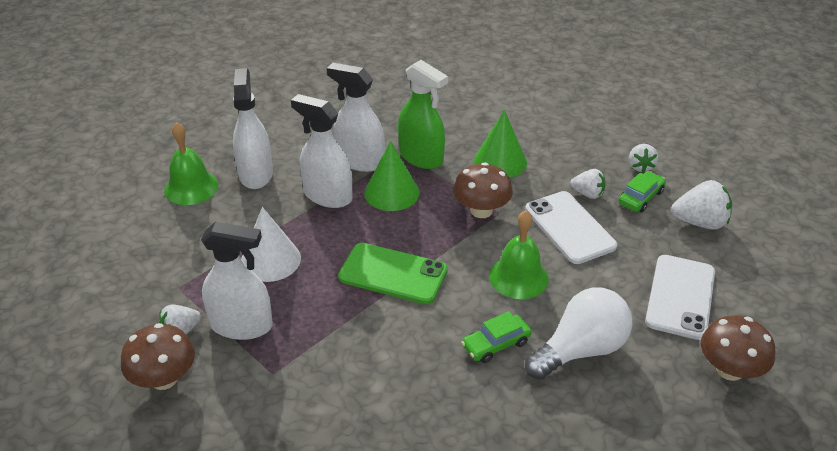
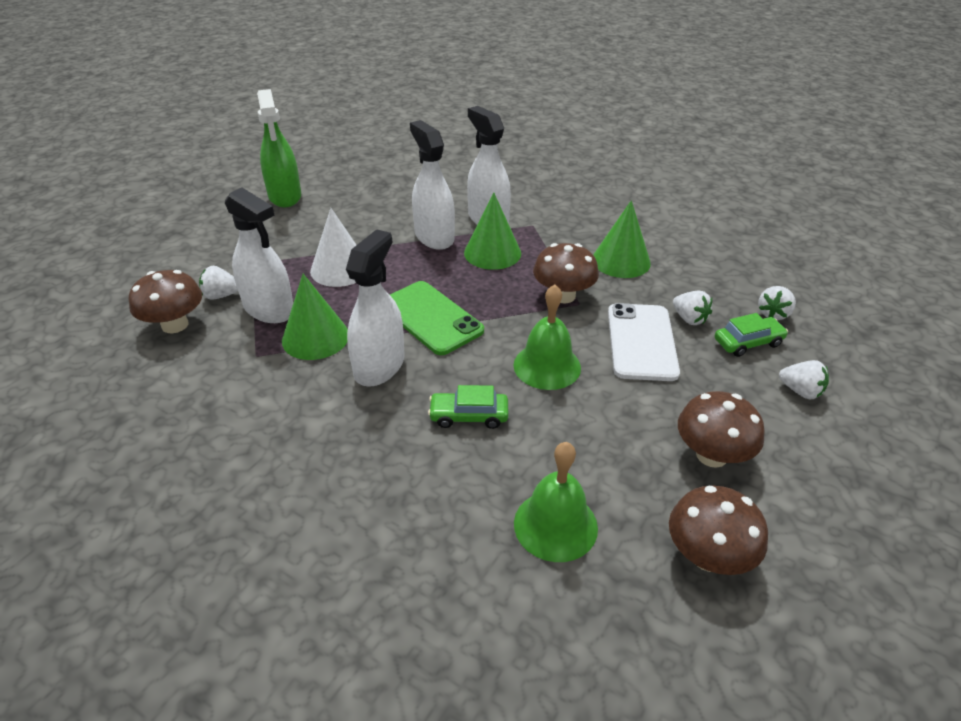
camera: 30 degrees right, 0 degrees up
green bell [164,122,218,205] -> green bell moved to [514,442,598,562]
white spray bottle [233,68,273,189] -> white spray bottle moved to [346,229,405,387]
green spray bottle [398,60,448,169] -> green spray bottle moved to [257,89,301,207]
white light bulb [525,288,632,380] -> none
white phone [645,255,715,340] -> brown mushroom [678,391,765,468]
white strawberry [671,180,732,230] -> white strawberry [779,360,829,399], size x0.63
none -> green cone [282,274,348,360]

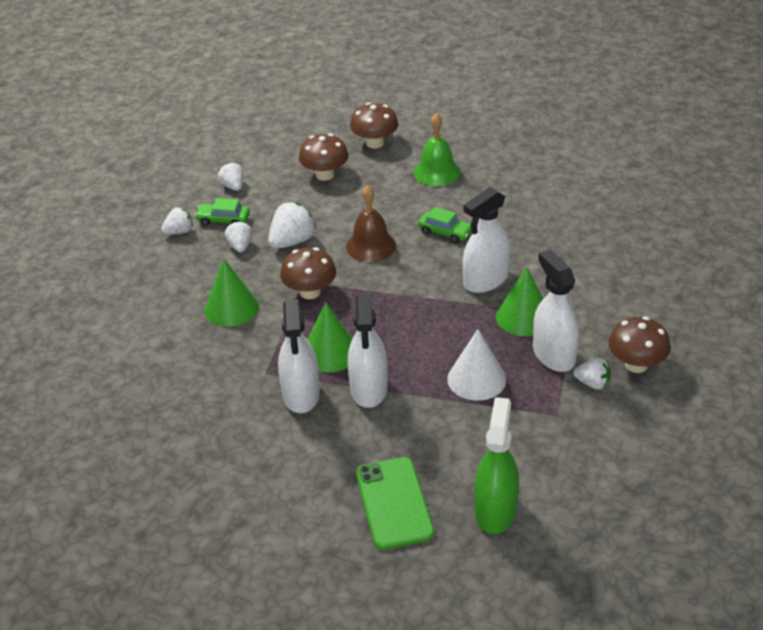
camera: 150 degrees left, 0 degrees up
green phone [390,281,484,355] -> green phone moved to [356,457,434,550]
green bell [513,284,581,390] -> brown bell [346,185,396,262]
white phone [608,303,680,381] -> white strawberry [268,202,316,249]

